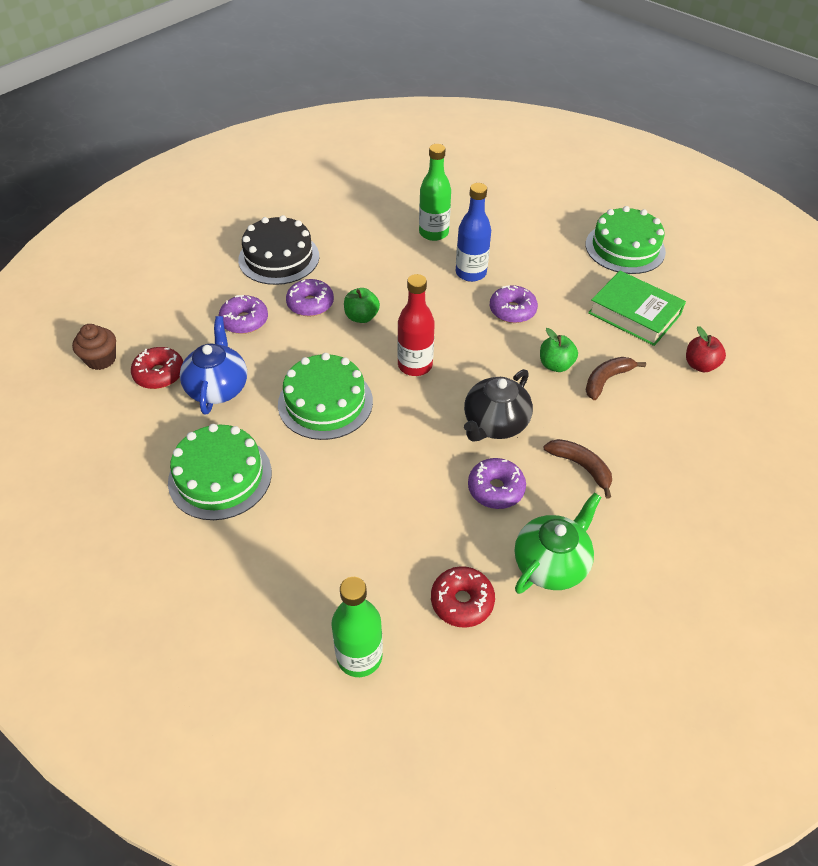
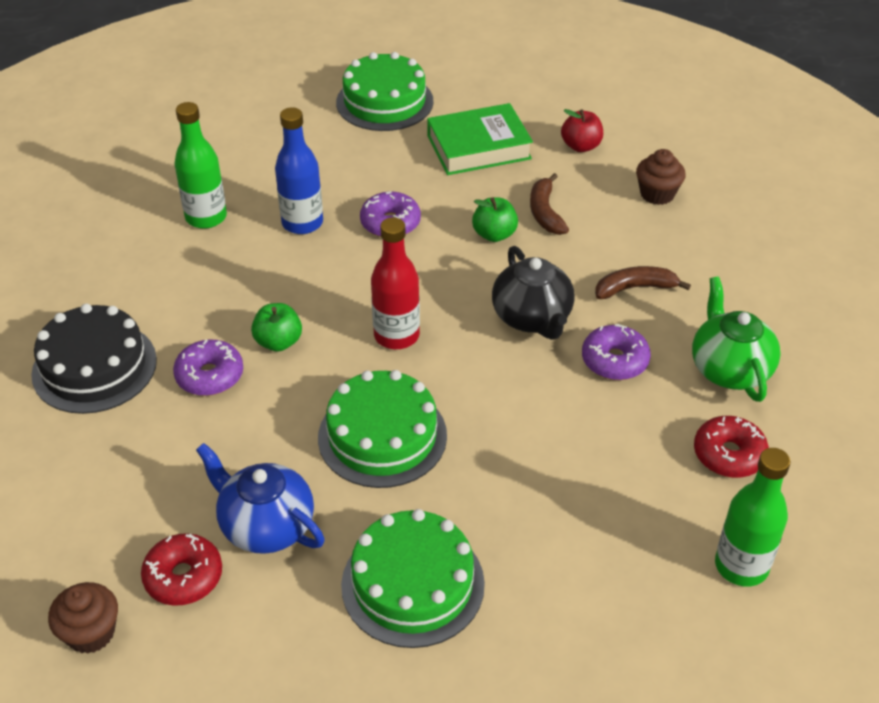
camera: 55 degrees left, 5 degrees down
purple donut [219,295,268,334] -> none
none -> brown cupcake [636,149,685,205]

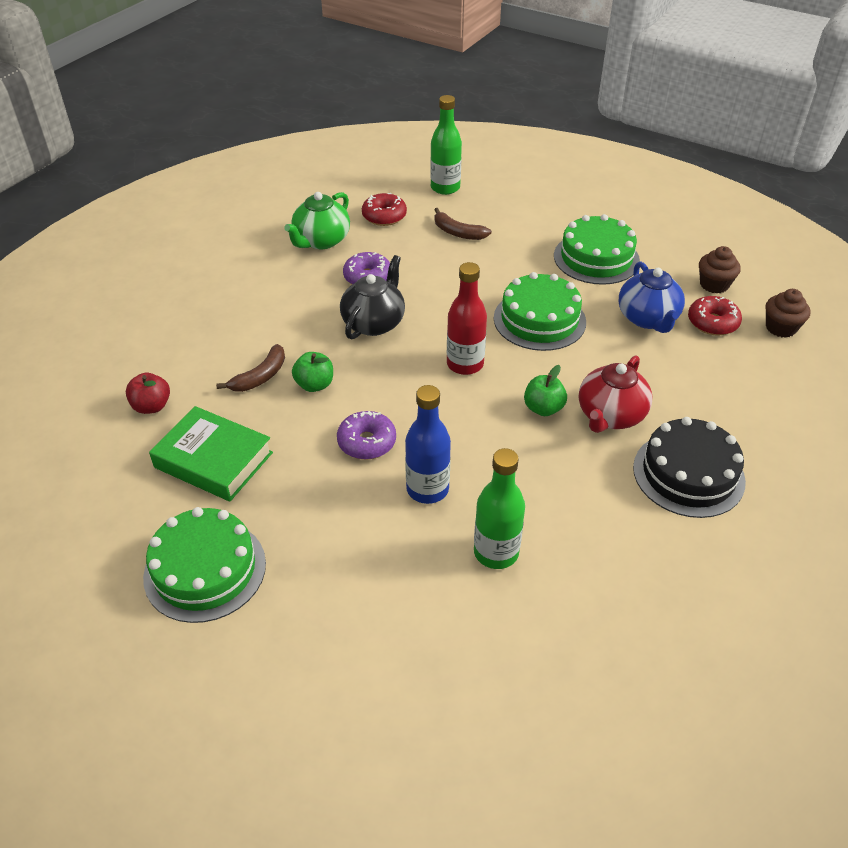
camera: 135 degrees left, 0 degrees up
purple donut [173,340,243,396] -> red teapot [579,355,652,433]
brown banana [595,266,691,299] -> brown banana moved to [435,208,492,240]
brown cupcake [636,149,685,205] -> brown cupcake moved to [699,246,741,294]

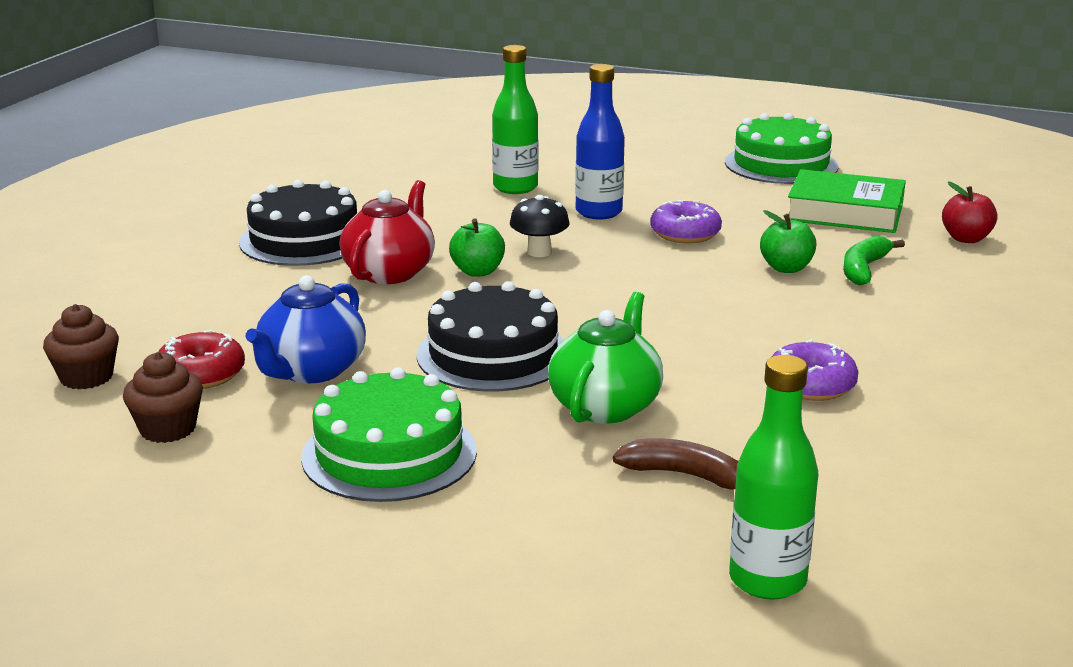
camera: 170 degrees right, 20 degrees down
brown banana [216,344,285,392] -> green banana [843,236,905,285]
green teapot [284,192,350,249] -> green teapot moved to [548,292,663,424]
black teapot [340,255,405,339] -> none
red donut [362,193,407,226] -> none
red bottle [447,262,487,375] -> none
green cake [494,272,586,351] -> black cake [417,281,564,392]
blue teapot [619,261,685,333] -> blue teapot turned 135 degrees counterclockwise [246,275,366,383]
none -> black mushroom [510,195,570,257]

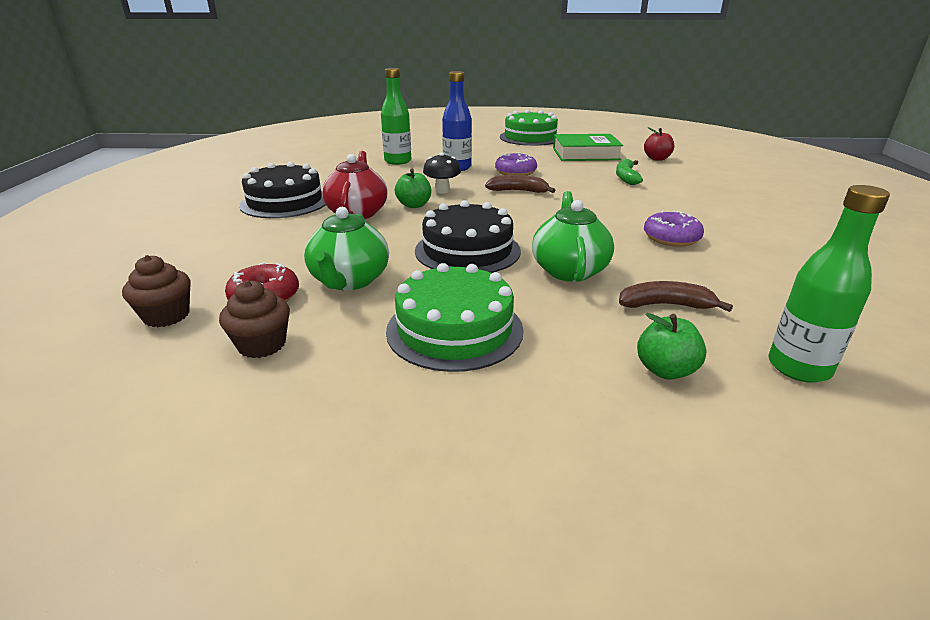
camera: 20 degrees left, 5 degrees up
blue teapot [246,275,366,383] -> green teapot [304,207,389,291]
green apple [760,210,816,273] -> green apple moved to [637,313,707,380]
none -> brown banana [485,175,556,193]

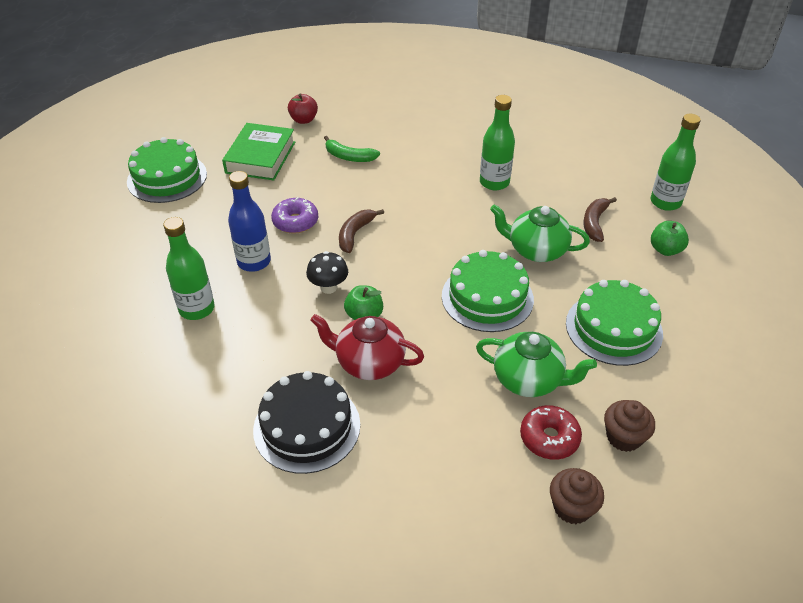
camera: 75 degrees left, 15 degrees up
black cake [415,200,521,273] -> green cake [442,250,534,332]
purple donut [644,211,704,247] -> green bottle [480,95,515,190]

